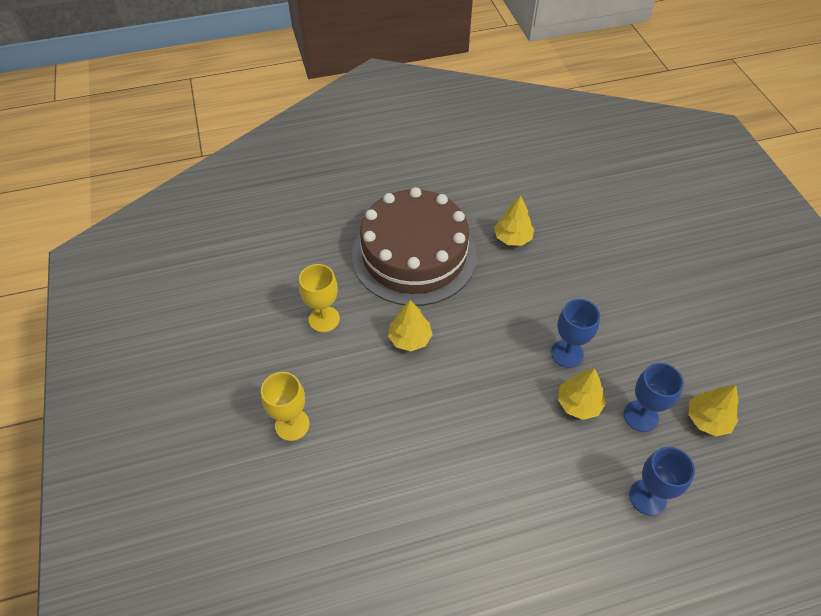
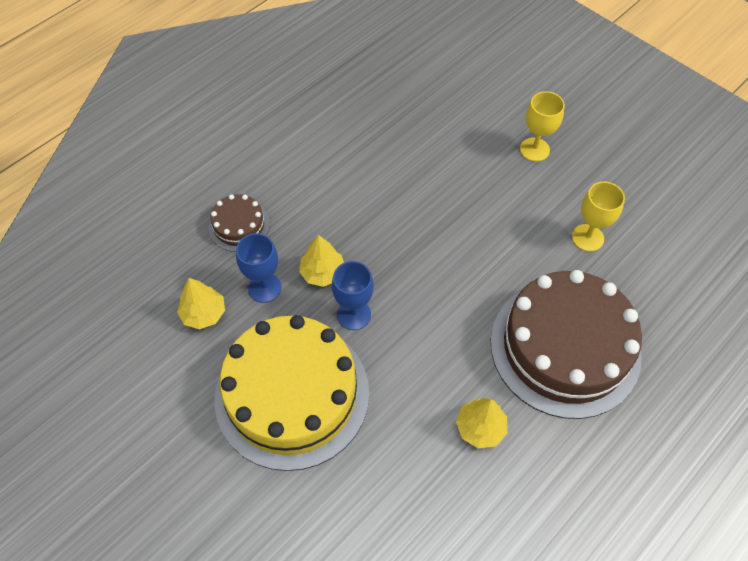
camera: 150 degrees right, 5 degrees up
yellow tree [388,300,433,351] -> none
blue goblet [629,447,695,515] -> brown cake [209,194,270,252]
none -> yellow cake [214,315,369,471]

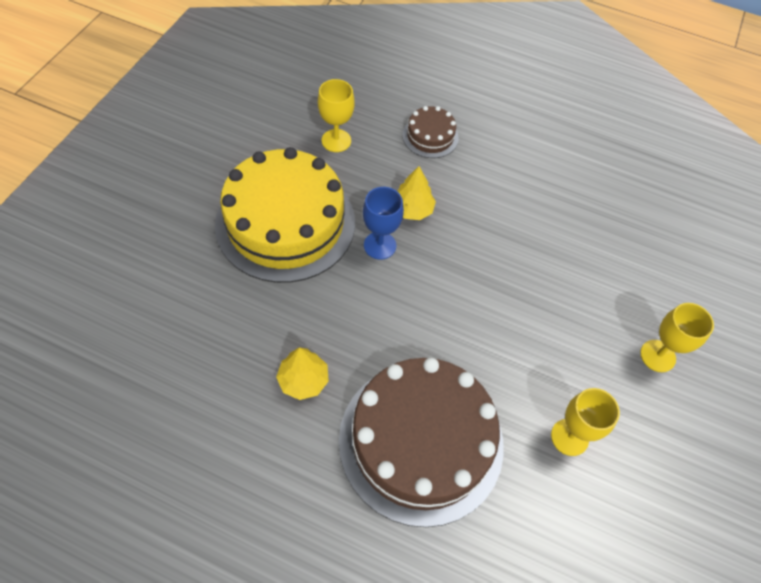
camera: 65 degrees right, 0 degrees up
yellow tree [177,278,225,330] -> yellow goblet [318,79,354,152]
blue goblet [236,233,281,303] -> none

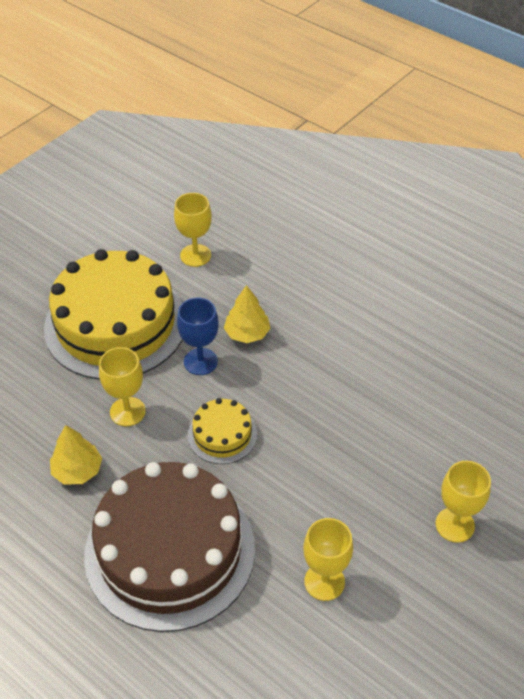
camera: 20 degrees right, 10 degrees down
brown cake [403,106,459,158] -> none
none -> yellow goblet [99,347,146,426]
none -> yellow cake [188,398,257,464]

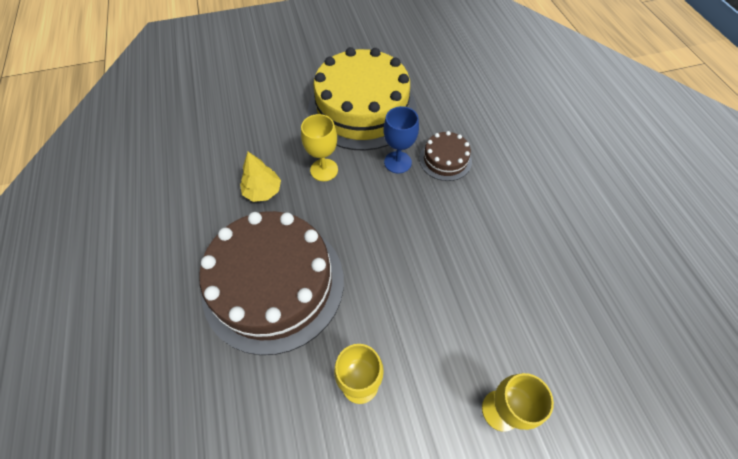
camera: 35 degrees right, 10 degrees up
yellow goblet [174,193,212,267] -> none
yellow cake [188,398,257,464] -> none
yellow tree [224,285,271,343] -> brown cake [419,131,472,181]

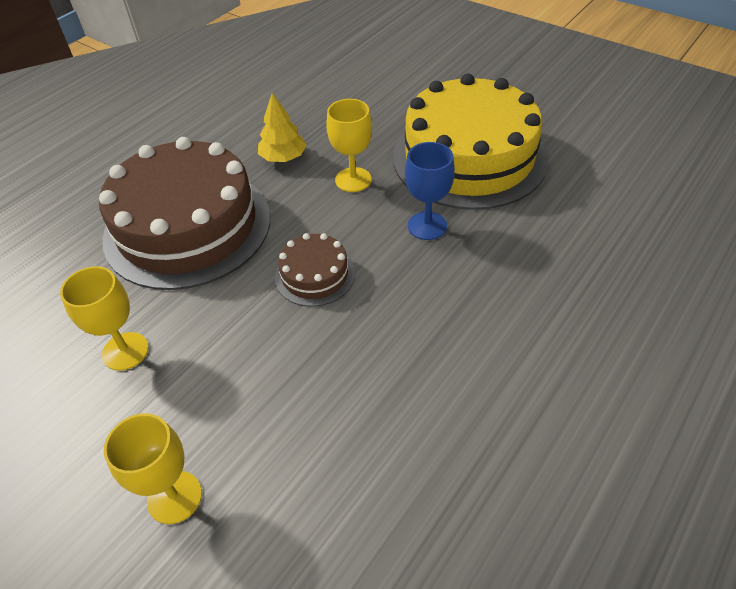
camera: 55 degrees right, 10 degrees down
brown cake [419,131,472,181] -> brown cake moved to [275,233,355,306]

